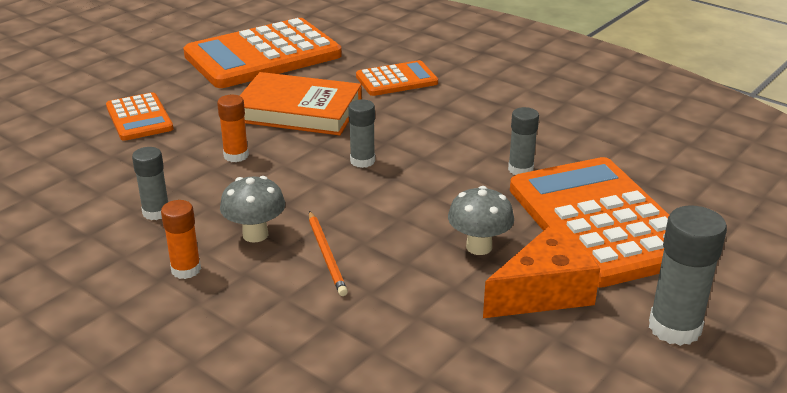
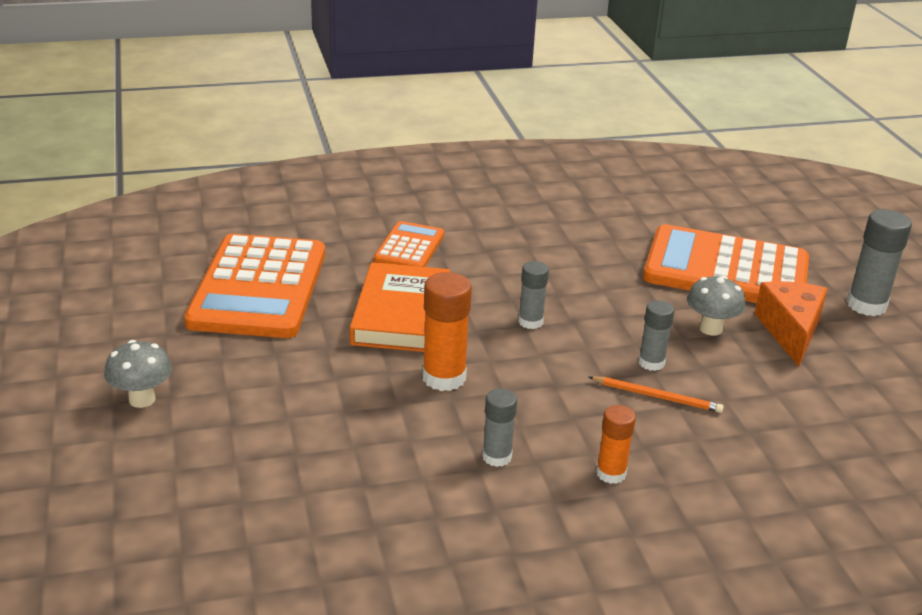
camera: 55 degrees left, 0 degrees up
orange calculator [106,92,173,141] -> none
orange glue stick [217,95,249,162] -> orange glue stick [422,272,472,391], size x1.62
grey mushroom [220,176,285,243] -> grey mushroom moved to [104,340,172,408]
orange book [240,72,362,135] -> orange book turned 45 degrees counterclockwise [350,262,450,352]
grey glue stick [508,107,539,175] -> grey glue stick moved to [638,300,674,371]

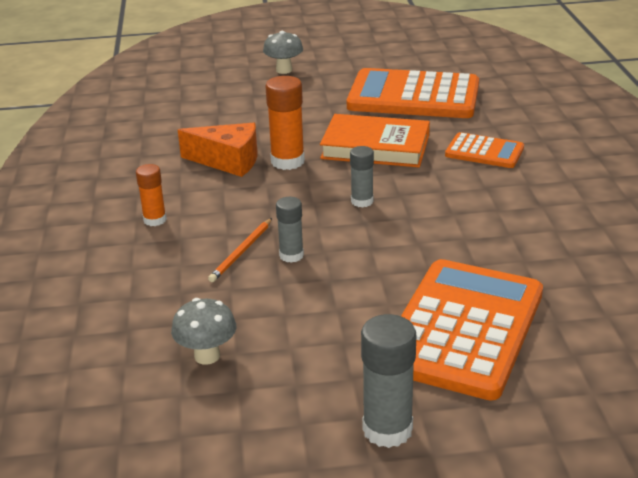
camera: 100 degrees right, 0 degrees up
grey glue stick [482,389,517,467] -> none
grey mushroom [687,276,745,335] -> grey mushroom moved to [171,298,236,365]
orange cheese [754,281,828,367] -> orange cheese moved to [178,123,257,177]

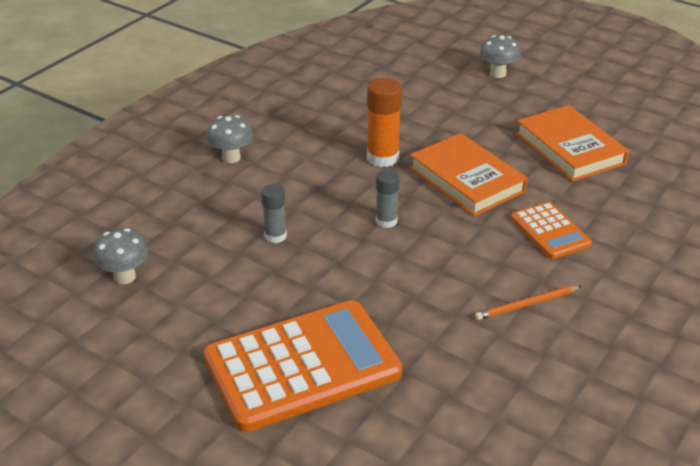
camera: 40 degrees right, 5 degrees up
orange glue stick [136,164,167,226] -> grey mushroom [206,115,253,163]
orange cheese [178,123,257,177] -> none
orange pencil [208,218,272,282] -> orange pencil moved to [475,286,581,320]
orange calculator [347,68,479,118] -> orange book [516,105,629,182]
grey glue stick [361,314,416,448] -> none

